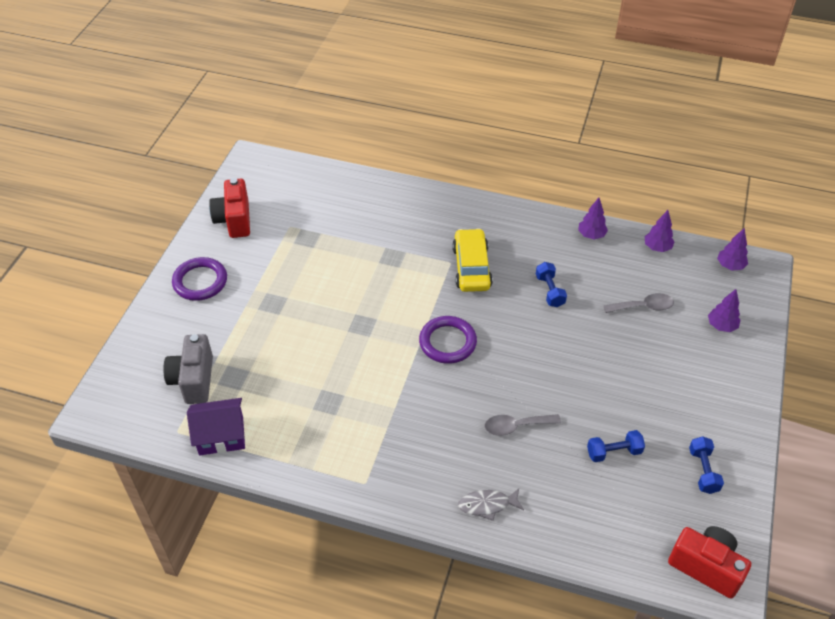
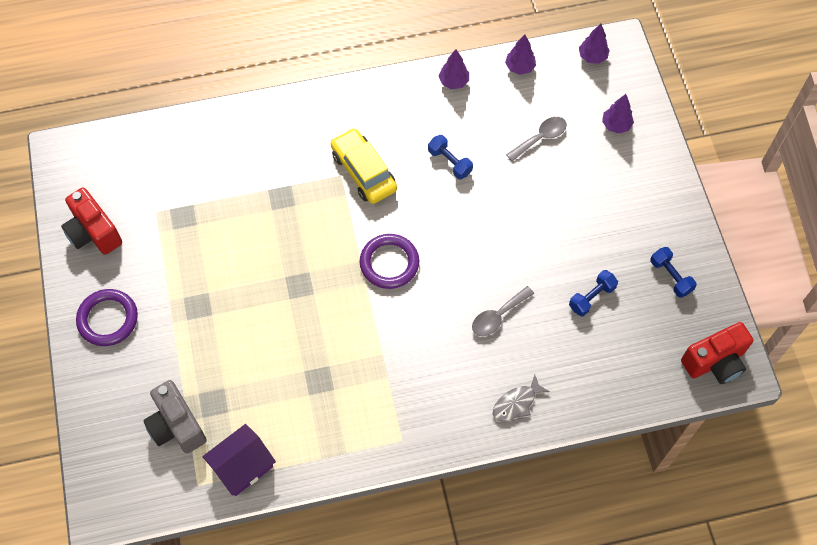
camera: 30 degrees left, 15 degrees up
red camera [668,526,751,599] -> red camera turned 150 degrees clockwise [681,322,753,384]

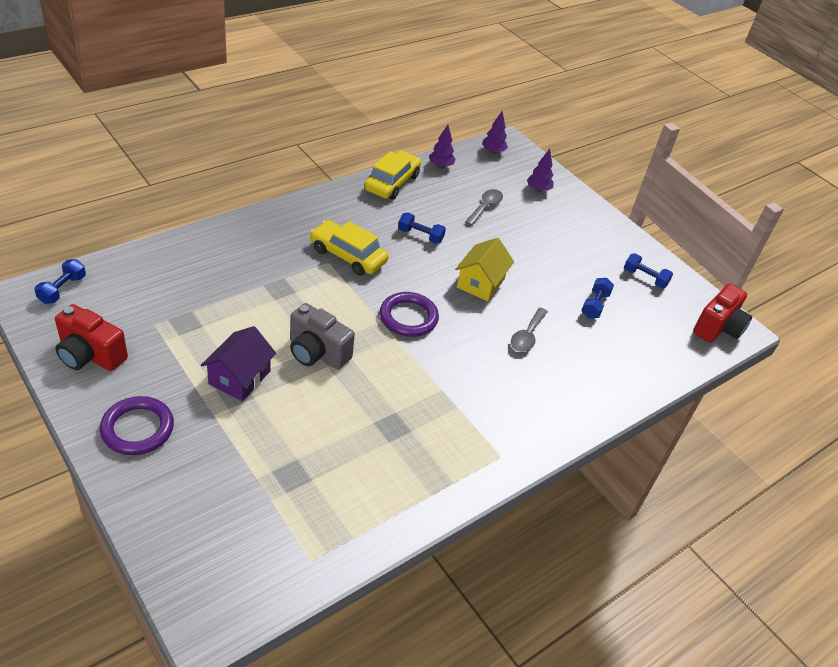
camera: 30 degrees left, 20 degrees down
grey camera [143,380,207,453] -> grey camera moved to [290,303,355,369]
purple house [202,424,276,496] -> purple house moved to [201,326,276,401]
purple tree [439,49,469,89] -> yellow car [364,151,421,200]
grey fish [493,375,550,421] -> none
none -> blue dumbbell [35,259,86,304]
none -> yellow house [455,238,514,301]

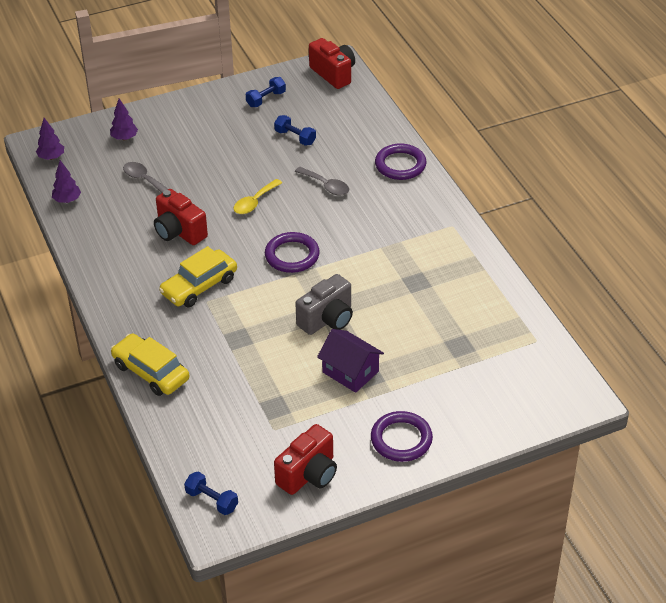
camera: 70 degrees left, 0 degrees up
yellow car [364,151,421,200] -> yellow car moved to [111,333,189,396]
blue dumbbell [398,212,446,244] -> red camera [154,189,208,245]
yellow house [455,238,514,301] -> yellow spoon [234,179,282,214]
none -> purple ring [375,143,427,180]

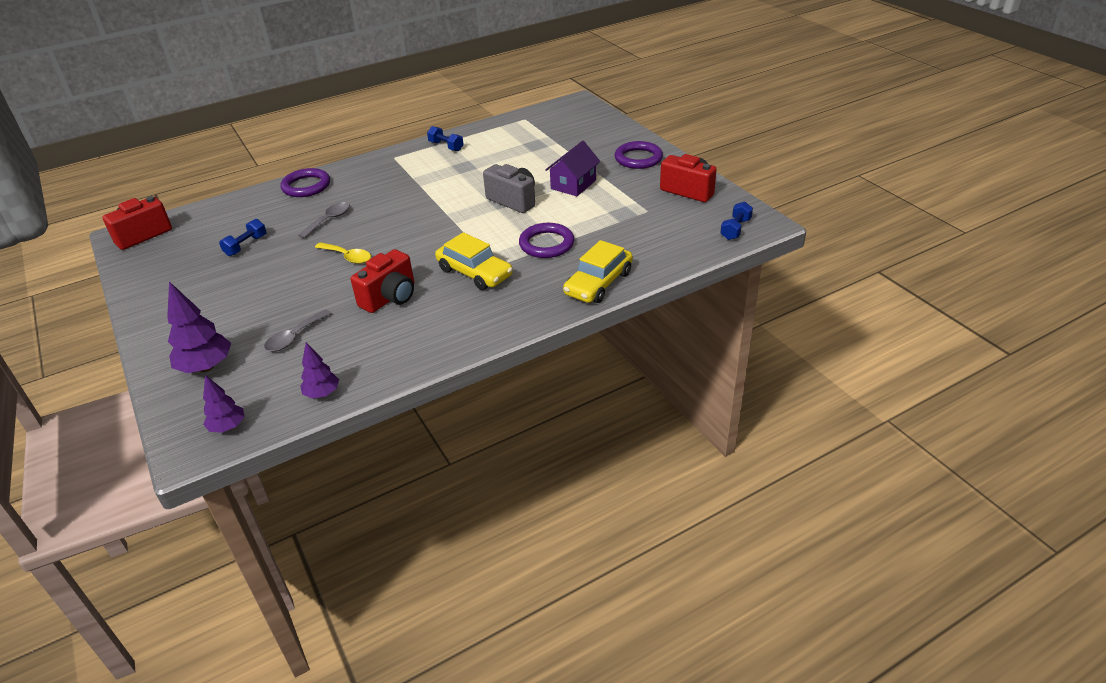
camera: 95 degrees left, 5 degrees down
purple tree [110,98,138,141] -> purple tree [167,281,231,373], size x1.62
blue dumbbell [246,77,286,107] -> blue dumbbell moved to [427,126,464,151]
purple ring [265,232,320,273] -> purple ring moved to [519,223,574,258]

